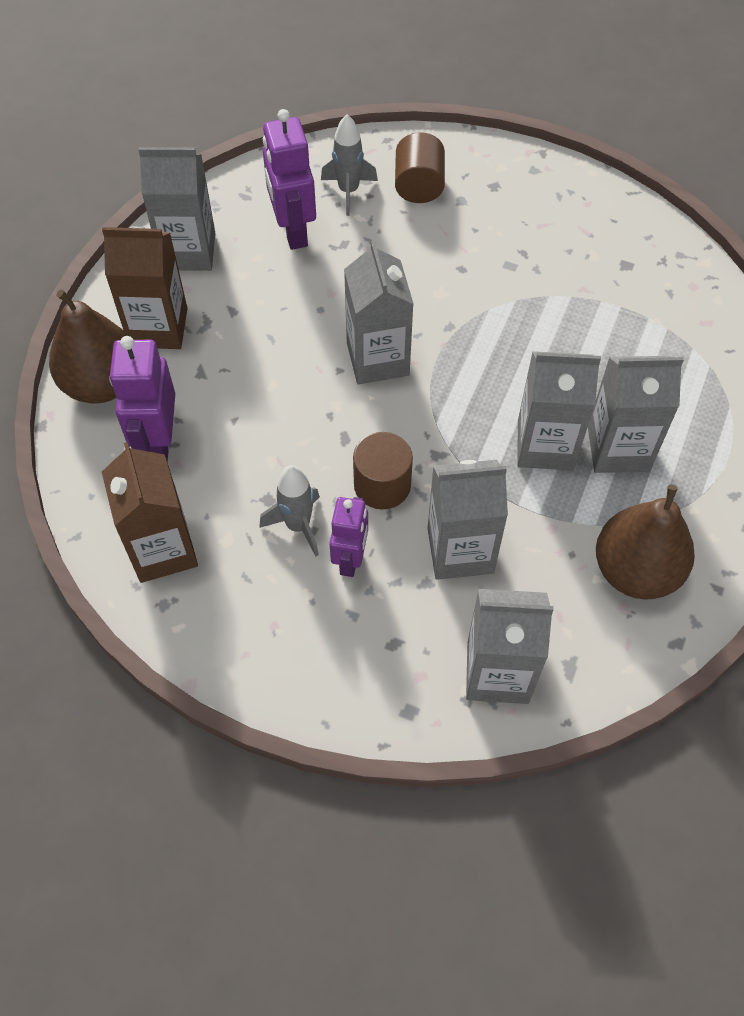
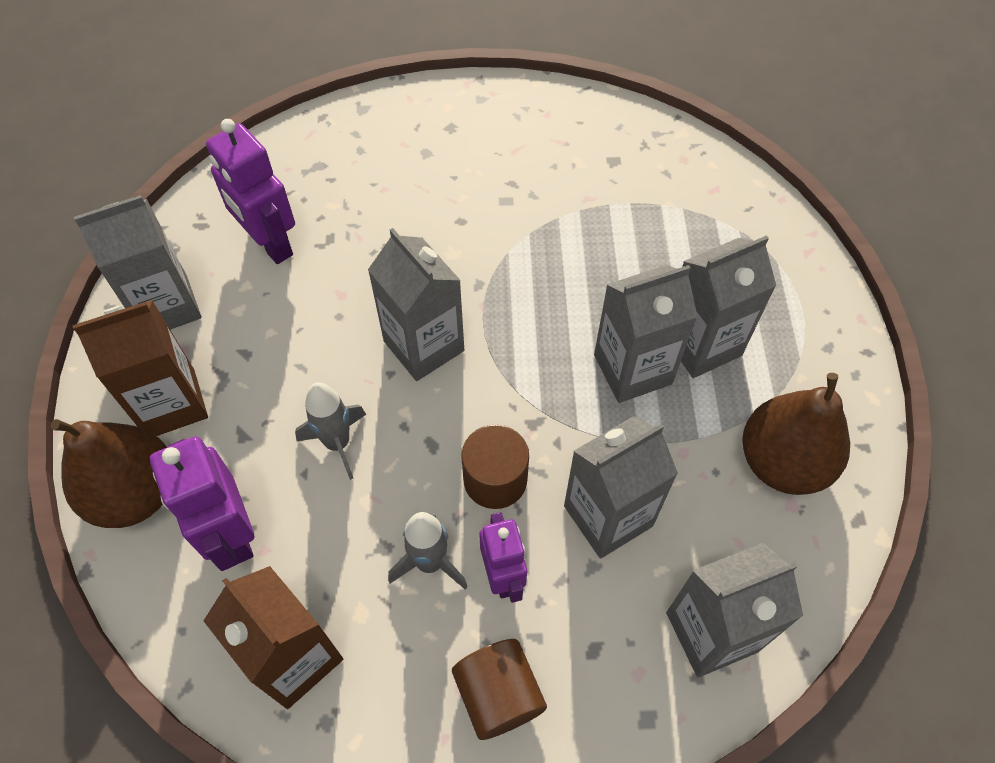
camera: 25 degrees left, 0 degrees up
grey rocket [321,114,378,216] -> grey rocket moved to [295,382,366,480]
brown cylinder [395,132,445,203] -> brown cylinder moved to [452,639,547,740]

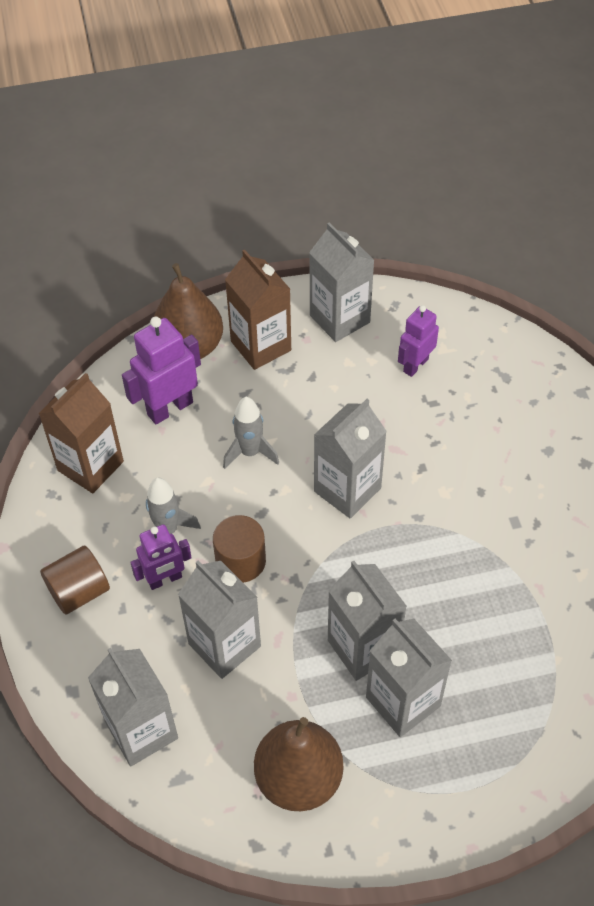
camera: 80 degrees right, 5 degrees down
purple robot [206,119,295,264] -> purple robot [398,305,439,377], size x0.66

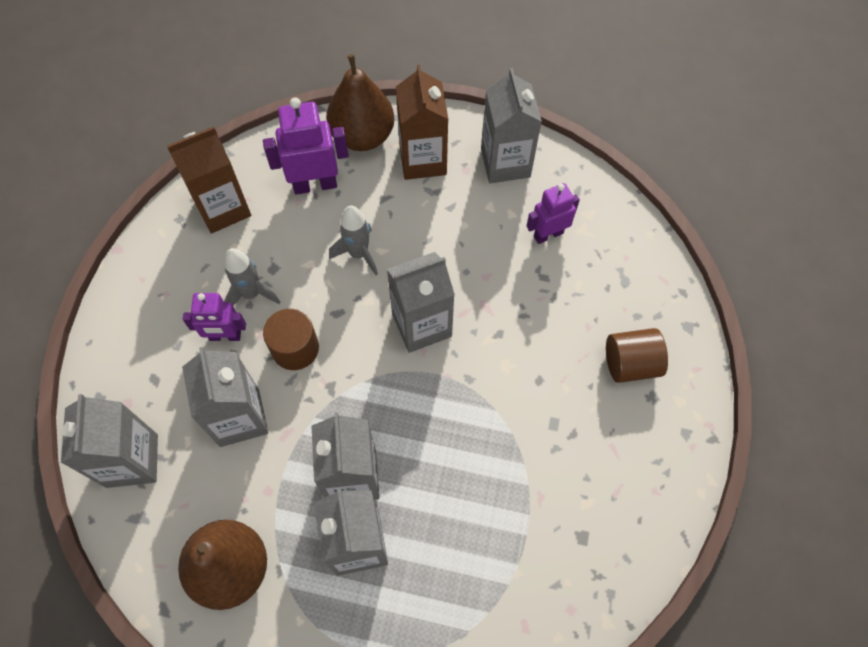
camera: 25 degrees right, 10 degrees up
brown cylinder [40,545,110,615] -> brown cylinder moved to [606,328,668,383]

